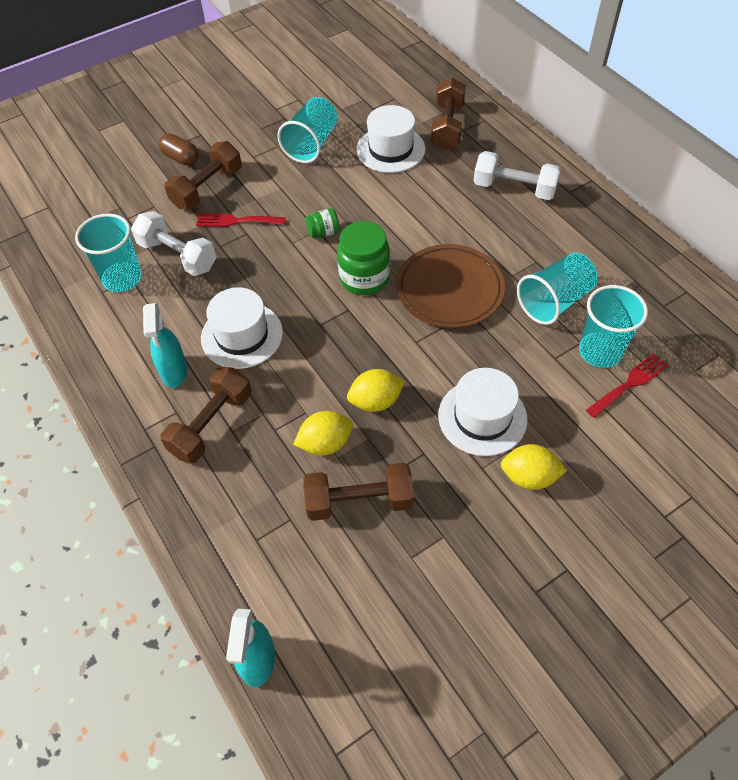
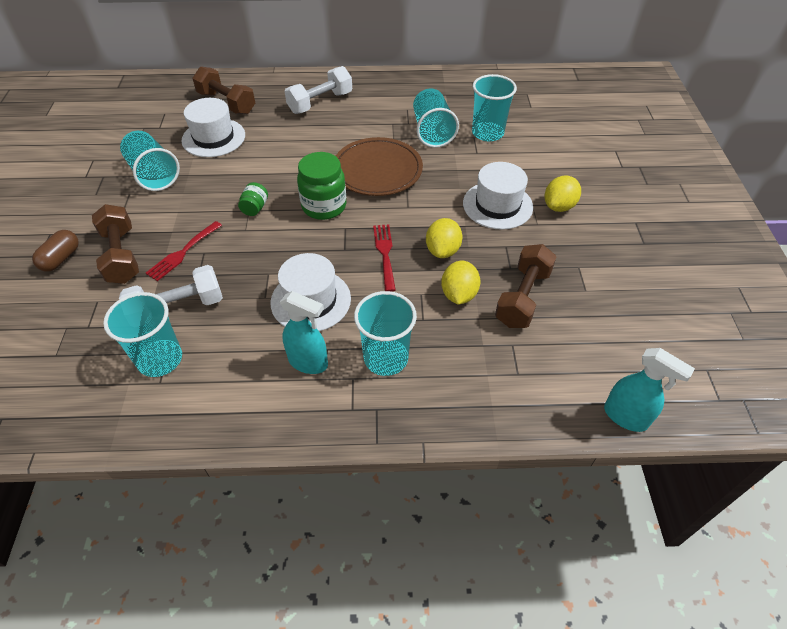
camera: 60 degrees left, 5 degrees down
brown capsule [159,133,199,166] -> brown capsule turned 45 degrees counterclockwise [32,230,79,272]
brown dumbbell [161,367,251,463] -> turquoise cup [354,291,417,376]
red fork [586,353,668,418] -> red fork moved to [373,224,396,292]

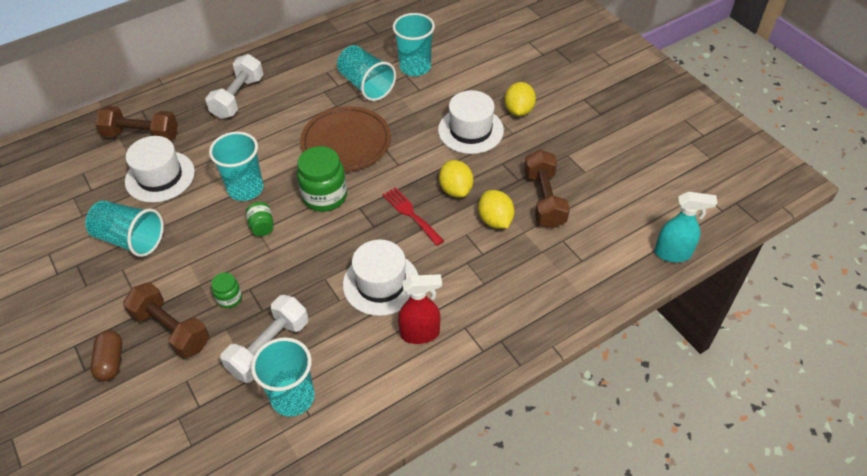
camera: 30 degrees left, 0 degrees up
red fork [146,221,222,281] -> green jar [211,273,242,308]
turquoise spray bottle [280,291,328,374] -> red spray bottle [398,274,442,344]
turquoise cup [354,291,417,376] -> turquoise cup moved to [209,132,263,201]

